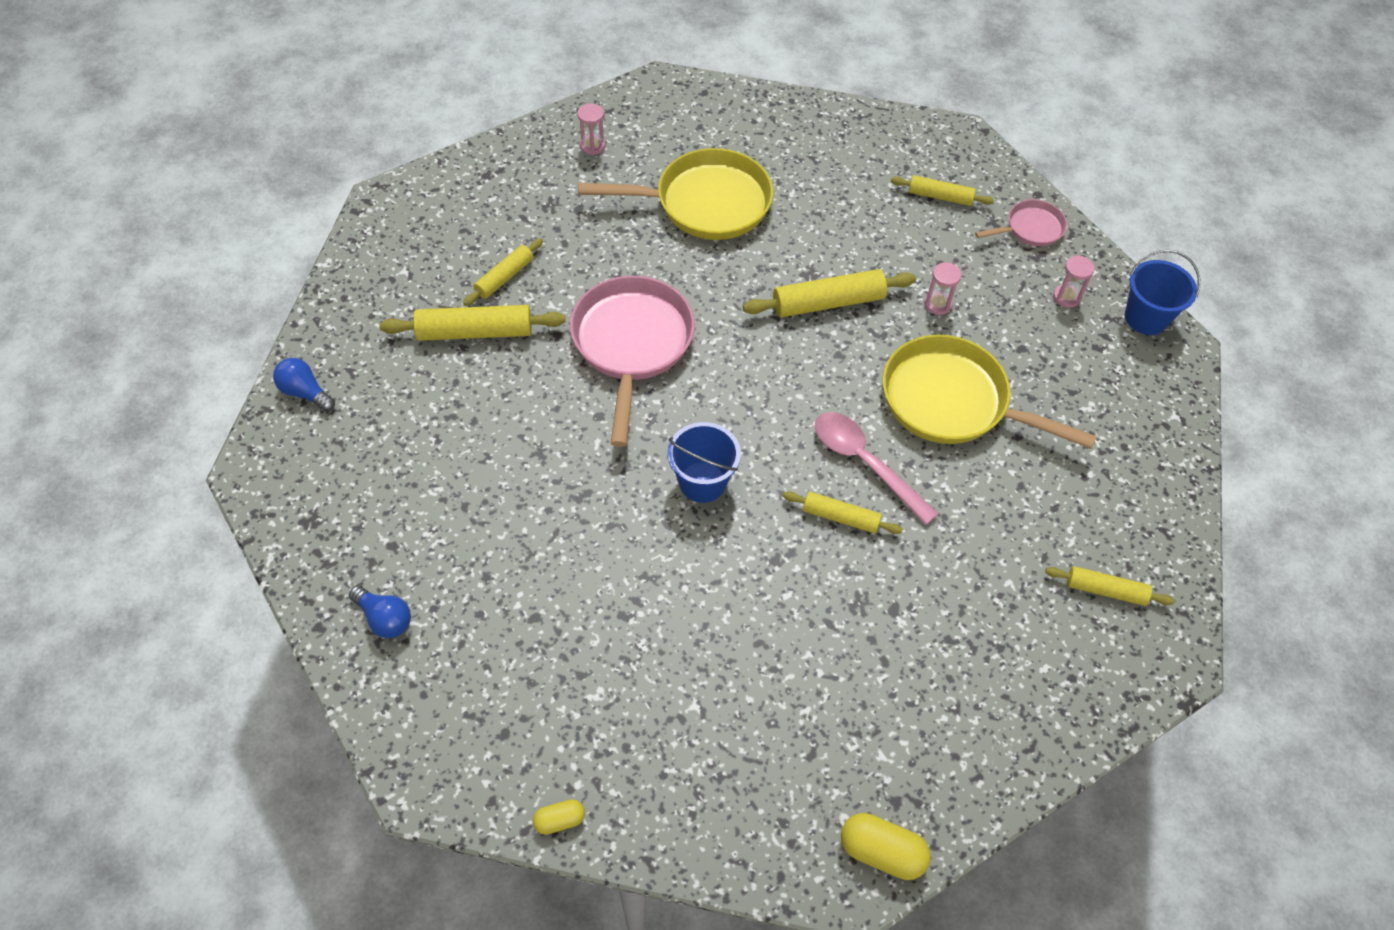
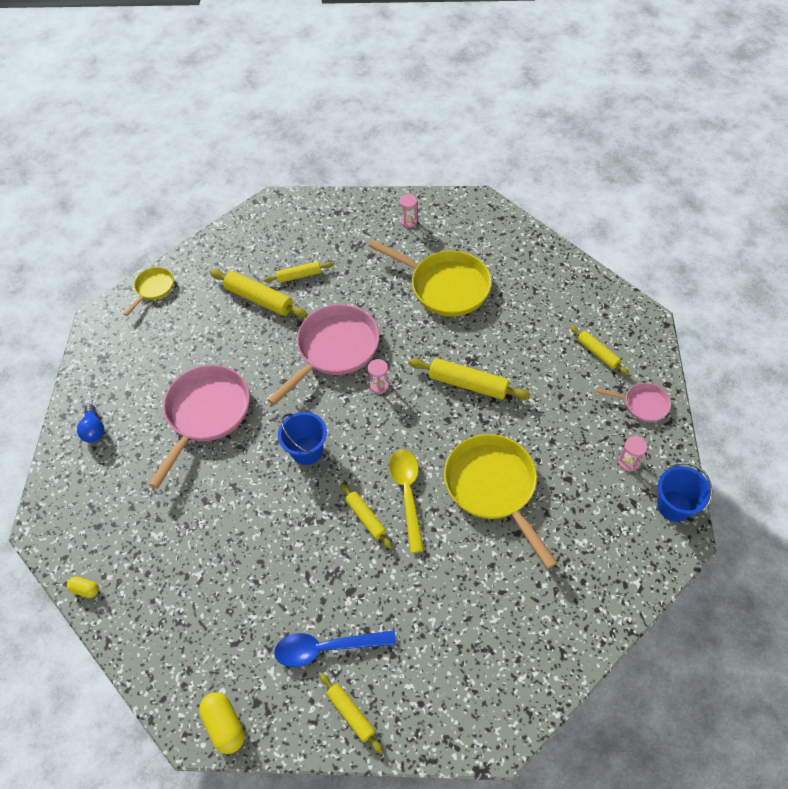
camera: 40 degrees right, 0 degrees up
blue light bulb [273,358,335,411] -> yellow pan [124,267,174,316]
pink spoon [815,412,939,525] -> yellow spoon [389,450,424,553]
pink hourglass [924,263,962,315] -> pink hourglass moved to [368,359,389,394]
yellow rolling pin [1045,566,1174,606] -> yellow rolling pin moved to [320,673,383,754]
none -> pink pan [149,365,250,489]
none -> blue spoon [274,630,396,667]

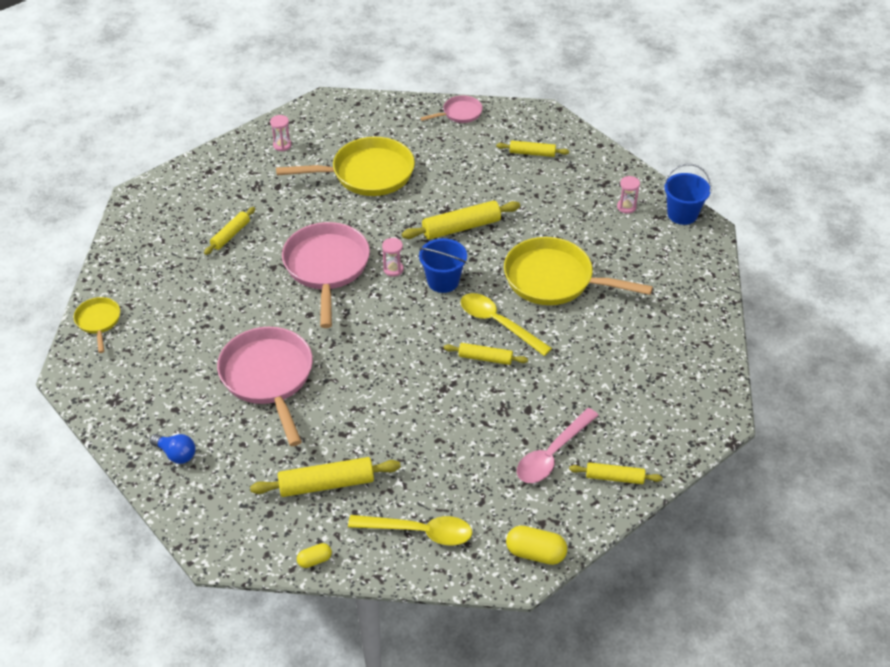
camera: 45 degrees left, 10 degrees down
yellow rolling pin [210,269,308,318] -> yellow rolling pin moved to [250,457,401,497]
blue spoon [274,630,396,667] -> pink spoon [517,408,599,483]
blue bucket [278,412,327,465] -> blue bucket moved to [419,238,467,293]
pink pan [595,383,671,422] -> pink pan moved to [421,95,483,123]
none -> yellow spoon [348,515,472,546]

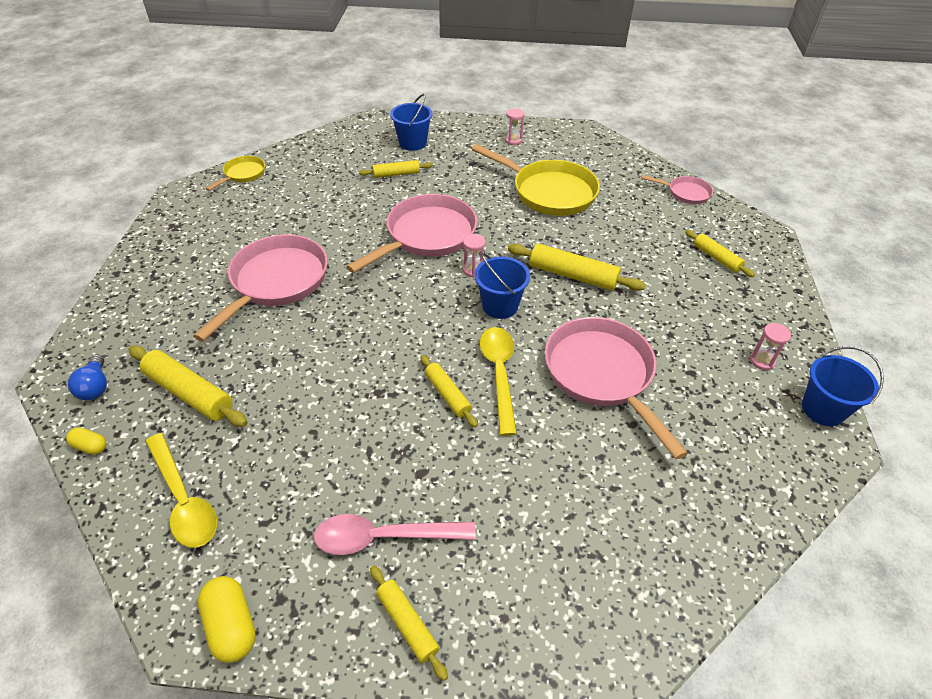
camera: 45 degrees right, 0 degrees up
blue light bulb [150,434,196,464] -> blue light bulb moved to [68,354,107,401]
yellow pan [504,237,653,305] -> pink pan [545,317,688,460]
none -> blue bucket [390,94,432,151]

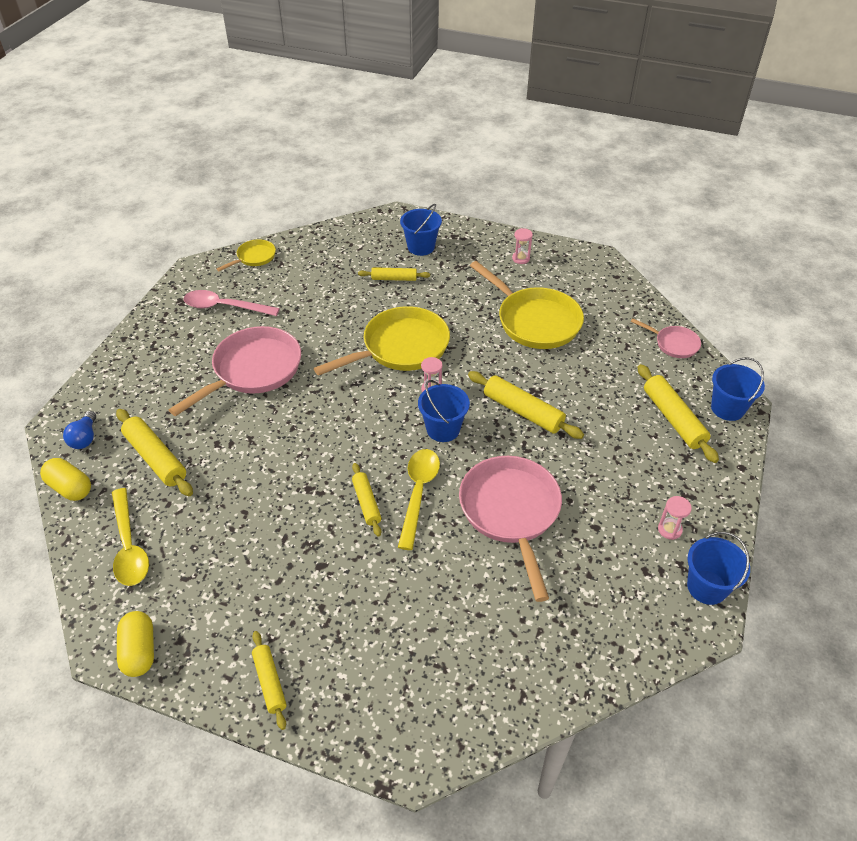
camera: 15 degrees right, 0 degrees up
yellow capsule [66,427,106,455] -> yellow capsule [40,458,91,501], size x1.72
pink spoon [314,514,476,555] -> pink spoon moved to [184,290,280,316]
pink pan [346,194,477,273] -> yellow pan [314,306,450,376]
yellow rolling pin [685,230,755,277] -> yellow rolling pin [638,364,719,463], size x1.62
none -> blue bucket [711,357,765,421]

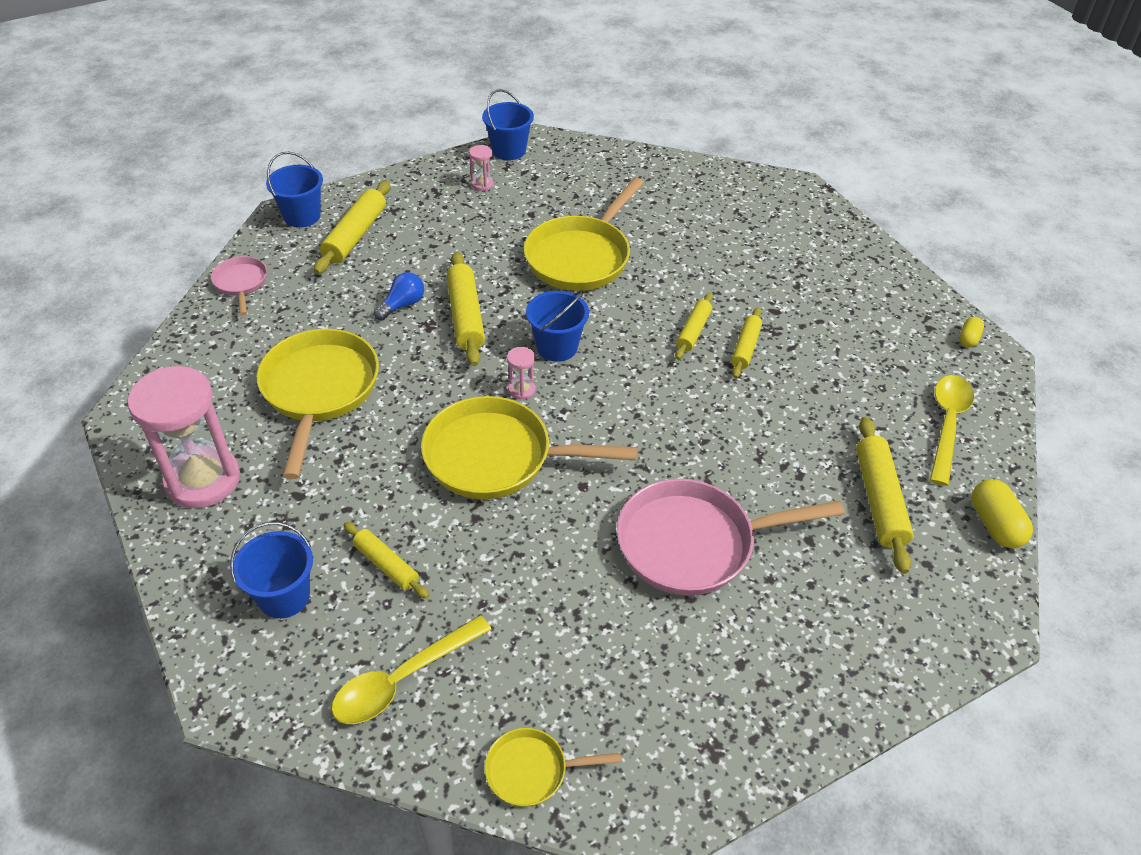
camera: 140 degrees left, 0 degrees up
blue light bulb [63,411,96,449] -> blue light bulb moved to [374,272,424,321]
yellow capsule [117,611,154,677] -> yellow capsule [959,317,984,347], size x0.58
pink spoon [184,290,280,316] -> none
yellow rolling pin [252,631,287,730] -> yellow rolling pin moved to [731,307,762,378]
yellow spoon [398,449,440,550] -> yellow spoon moved to [331,615,492,724]
pink pan [459,456,562,602] -> yellow pan [524,177,644,291]
pink hourglass [512,228,533,264] -> pink hourglass [127,366,240,508], size x2.46

